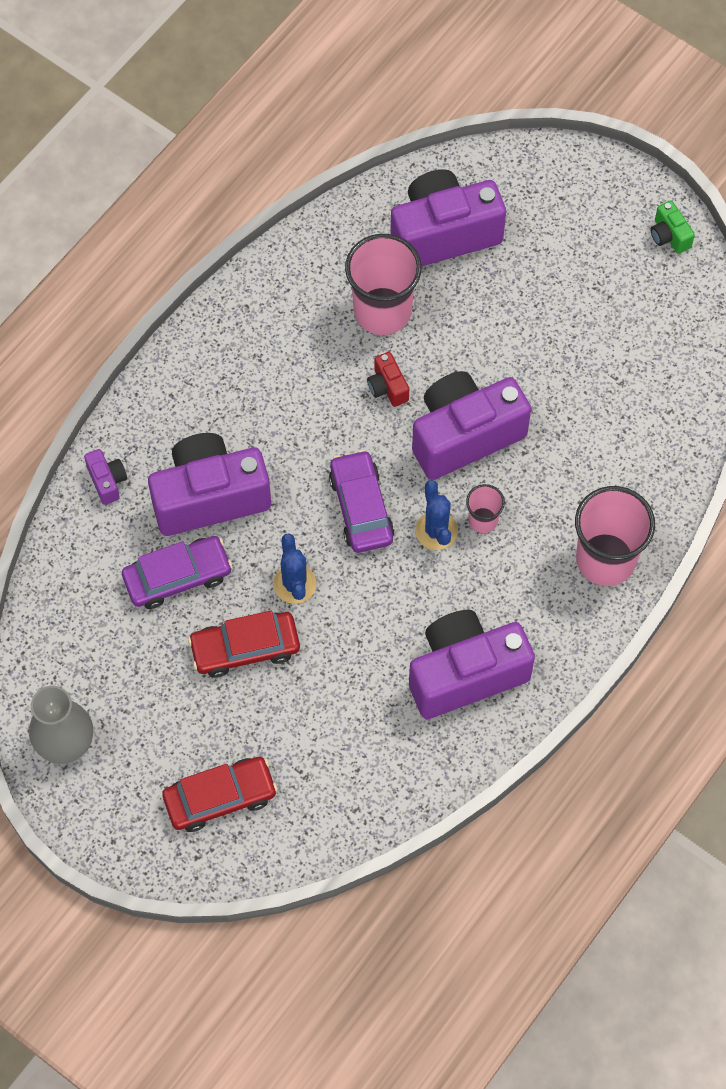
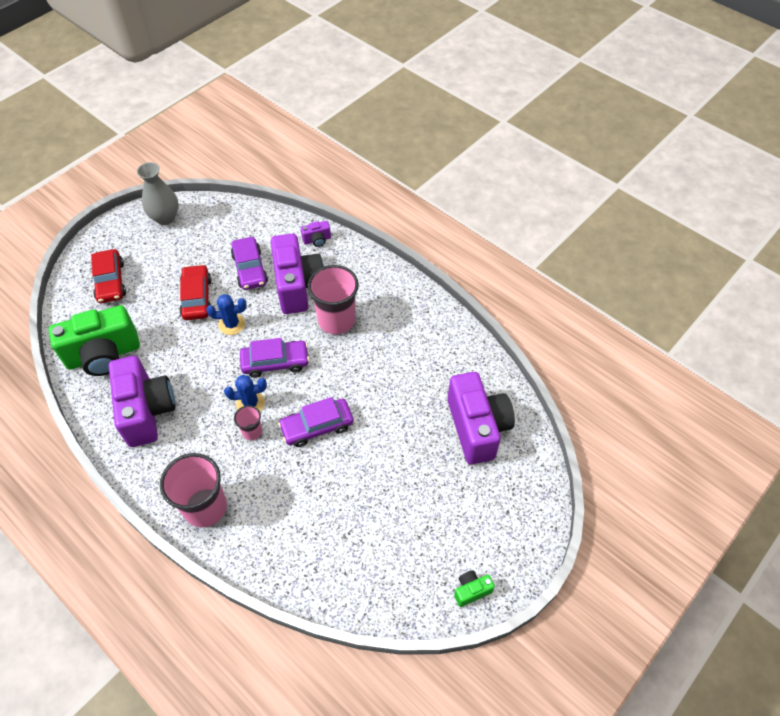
camera: 95 degrees right, 10 degrees down
pink cup [345,234,422,335] -> pink cup moved to [308,265,359,335]
red camera [367,352,409,407] -> none
purple camera [412,371,531,480] -> purple car [278,397,354,447]
none -> green camera [48,305,140,376]

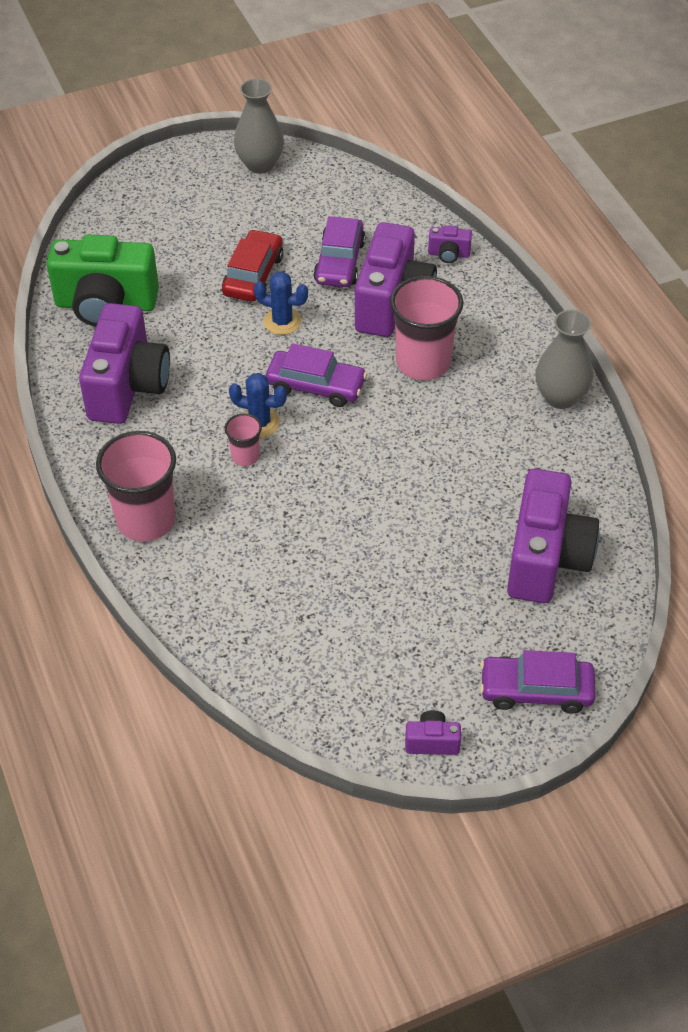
camera: 25 degrees right, 5 degrees down
red car [91,249,126,303] -> none
purple car [278,397,354,447] -> purple car moved to [480,650,596,714]
green camera [454,570,495,607] -> purple camera [405,710,461,755]
none -> grey vase [535,310,593,409]

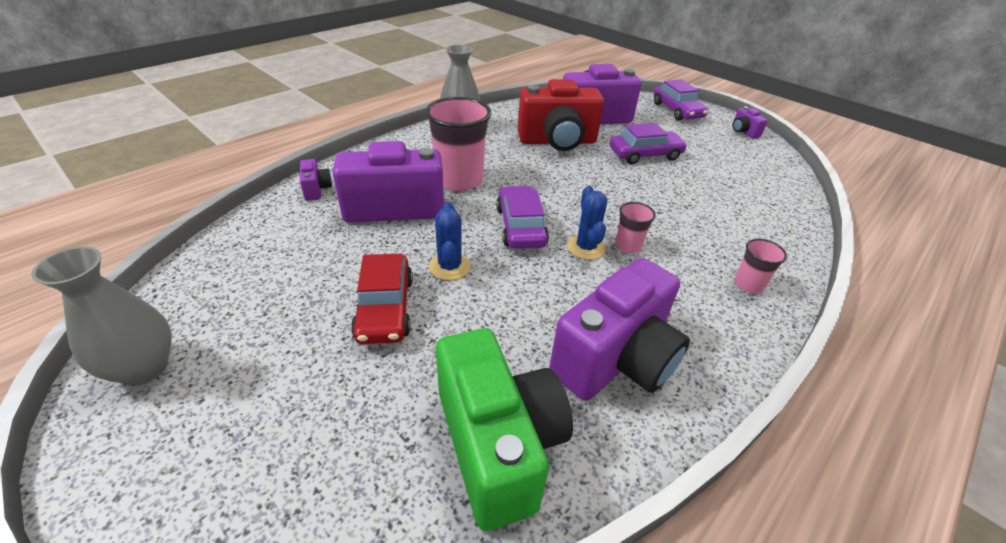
camera: 115 degrees left, 10 degrees down
purple camera [79,303,170,424] -> purple camera turned 150 degrees clockwise [549,258,690,401]
pink cup [96,431,176,542] -> pink cup [734,238,787,294], size x0.49
red car [222,229,283,302] -> red car turned 90 degrees counterclockwise [351,254,413,344]
purple car [313,216,366,287] -> purple car moved to [609,123,687,164]
none -> red camera [518,79,604,151]

